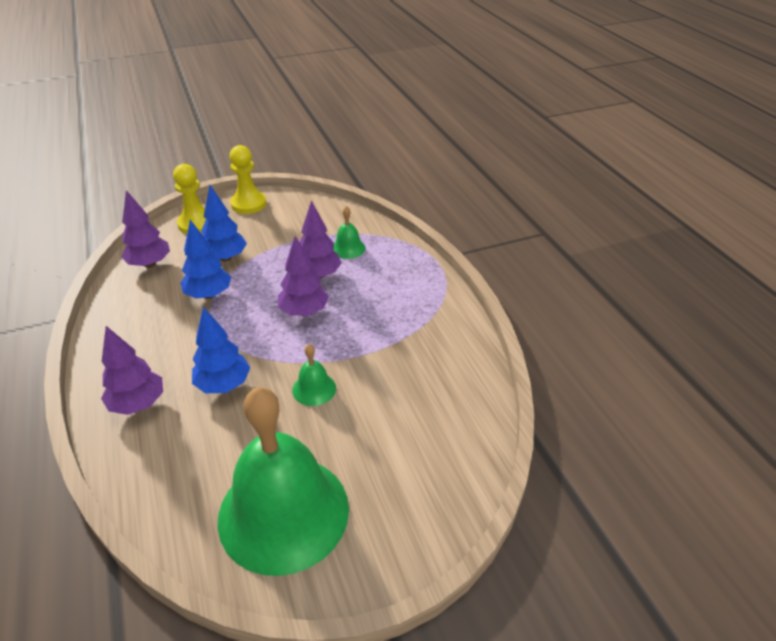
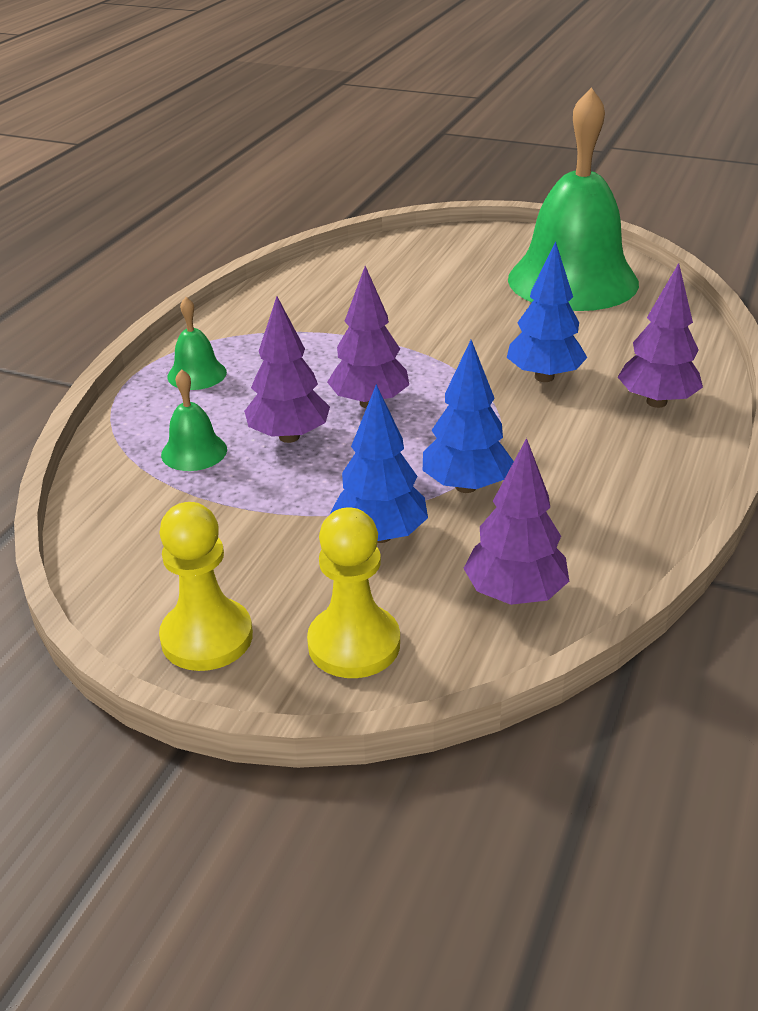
camera: 135 degrees left, 5 degrees down
green bell [292,344,336,406] -> green bell moved to [167,297,227,390]

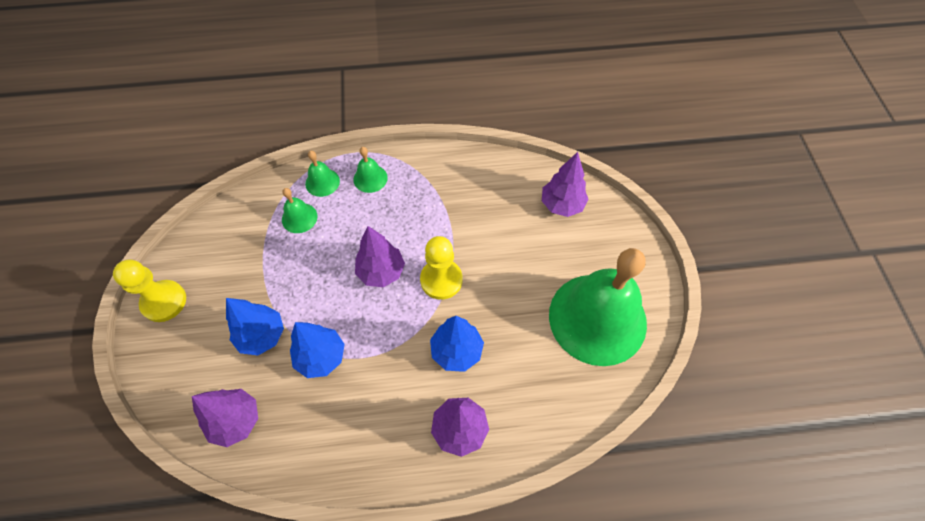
camera: 60 degrees right, 25 degrees up
purple tree [244,296,330,443] -> purple tree moved to [542,152,589,217]
yellow pawn [307,508,400,678] -> yellow pawn moved to [420,236,462,300]
none -> green bell [305,151,340,197]

